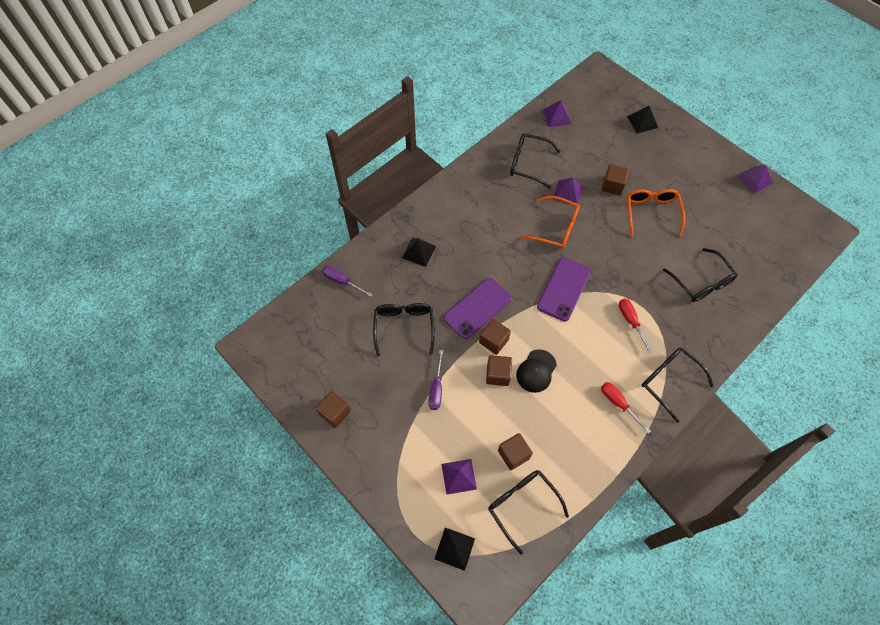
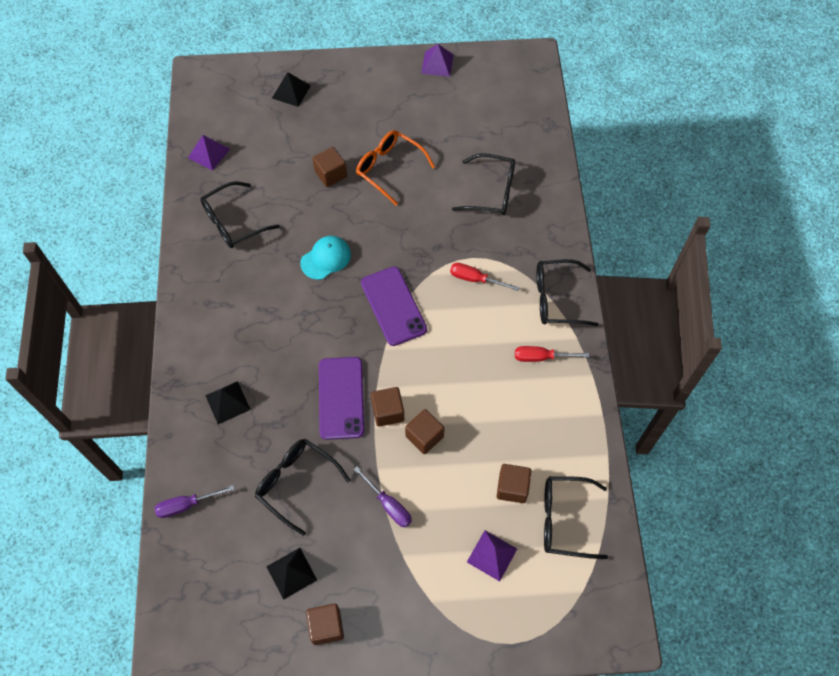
camera: 50 degrees left, 0 degrees up
black pyramid [434,527,475,571] -> black pyramid moved to [266,548,317,600]
black cap [516,349,557,393] -> none
orange glasses [521,196,580,249] -> turquoise cap [300,236,351,280]
purple pyramid [554,178,583,204] -> none

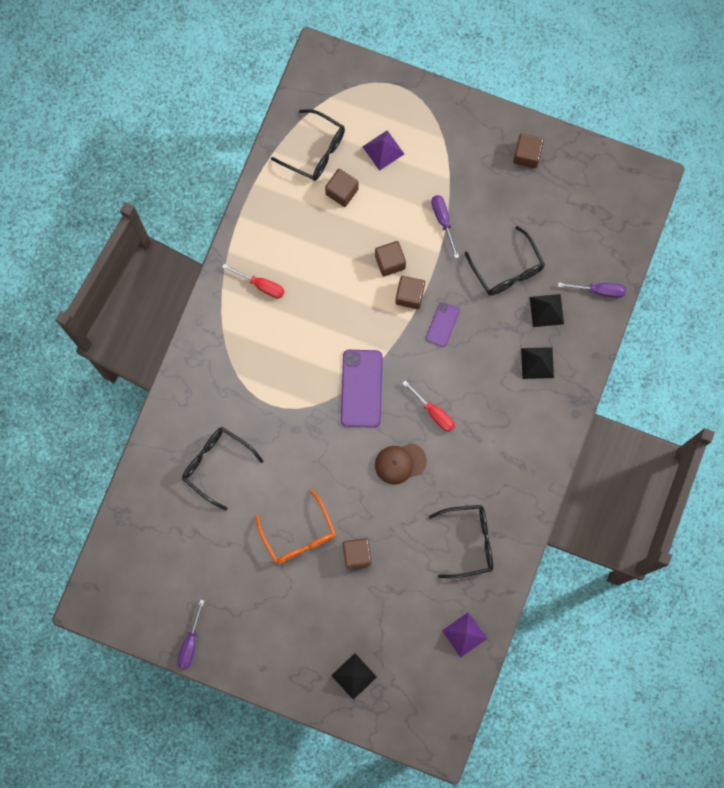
camera: 155 degrees left, 15 degrees up
black pyramid [266,548,317,600] -> black pyramid moved to [530,294,564,327]
turquoise cap [300,236,351,280] -> brown cap [375,443,427,485]
purple phone [319,357,364,440] -> purple phone [426,302,460,347], size x0.56
purple pyramid [421,44,453,77] -> purple screwdriver [177,600,204,669]
red screwdriver [450,263,520,291] -> red screwdriver moved to [402,380,455,432]
black glasses [536,259,599,326] -> none

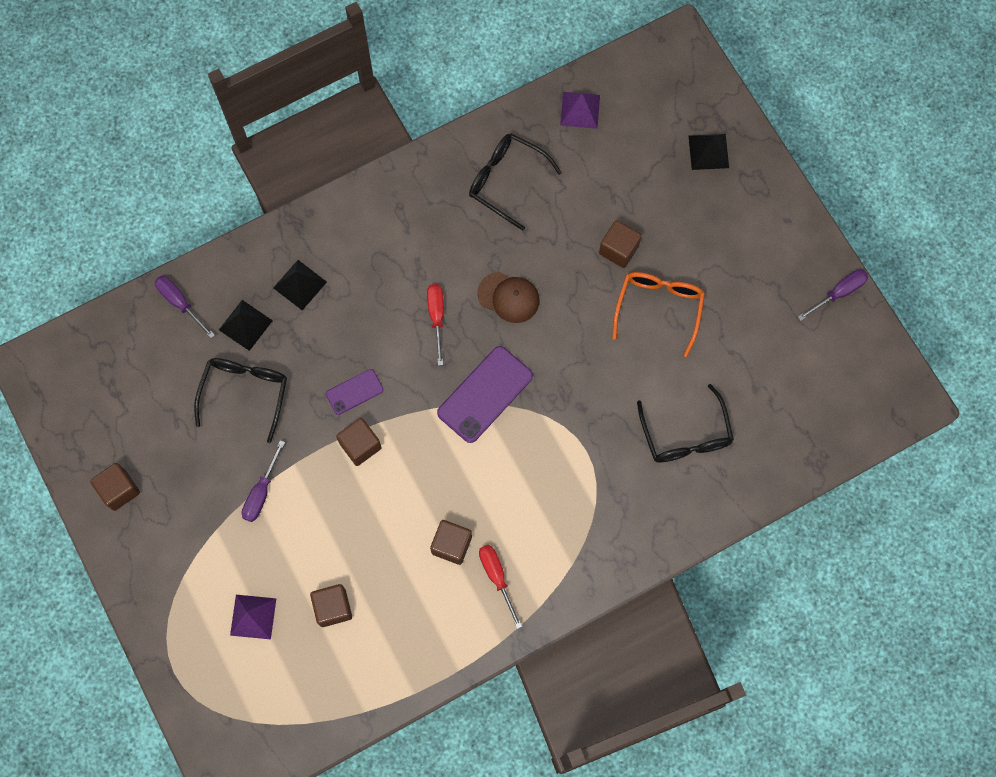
camera: 140 degrees left, 5 degrees down
black glasses [271,109,345,181] -> none
brown cube [375,241,406,276] -> brown cube moved to [430,520,472,565]

